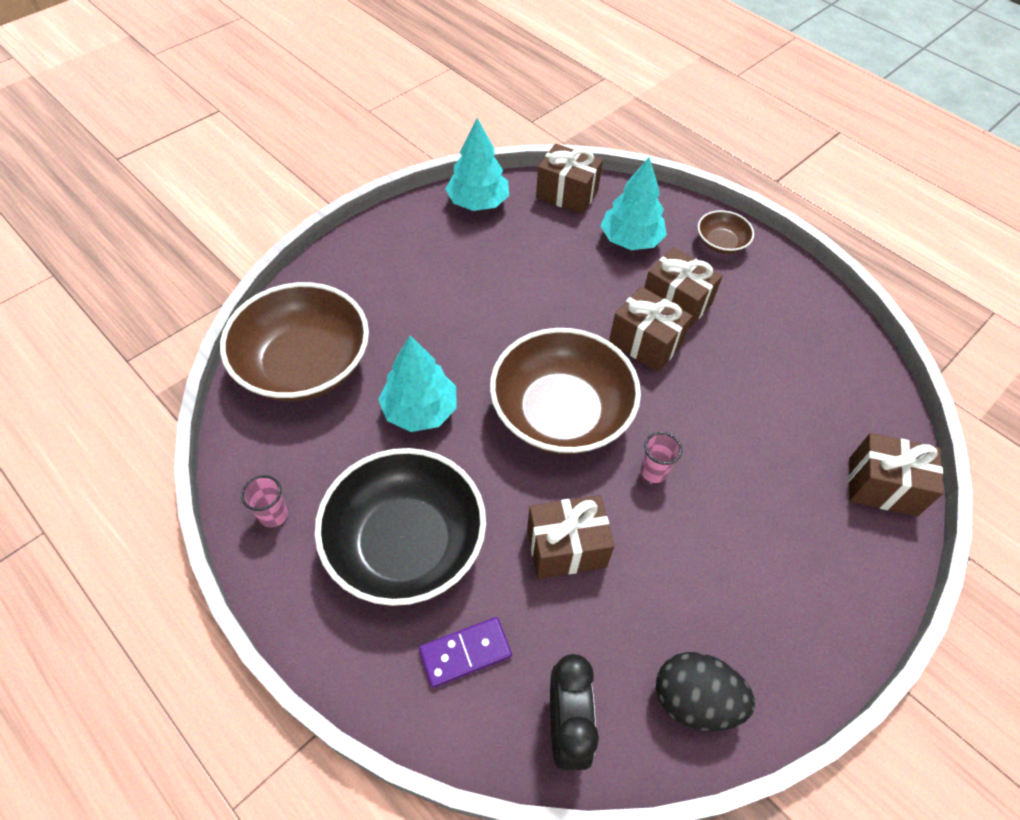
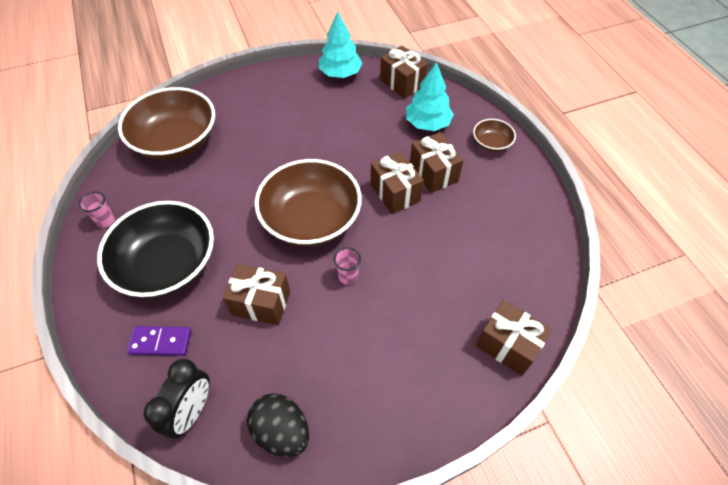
camera: 25 degrees right, 0 degrees up
turquoise tree [378,335,457,432] -> none

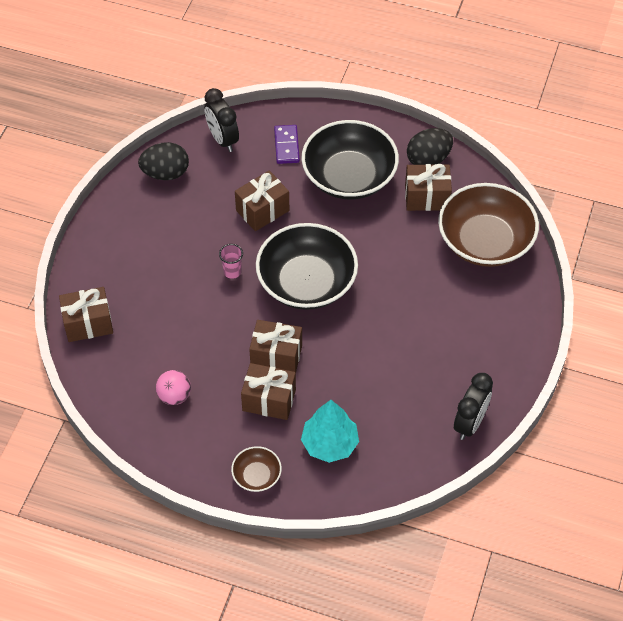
camera: 130 degrees right, 0 degrees up
pink cup [79,192,115,228] -> black egg [407,128,453,165]
purple domino [127,326,191,356] -> purple domino turned 45 degrees counterclockwise [274,125,300,164]
brown bowl [255,159,362,246] -> black bowl [256,223,358,310]
turquoise tree [319,11,363,78] -> black clock [454,373,493,440]
brown gift [380,46,428,99] -> brown gift moved to [405,164,452,211]
none -> pink ball [156,370,191,405]

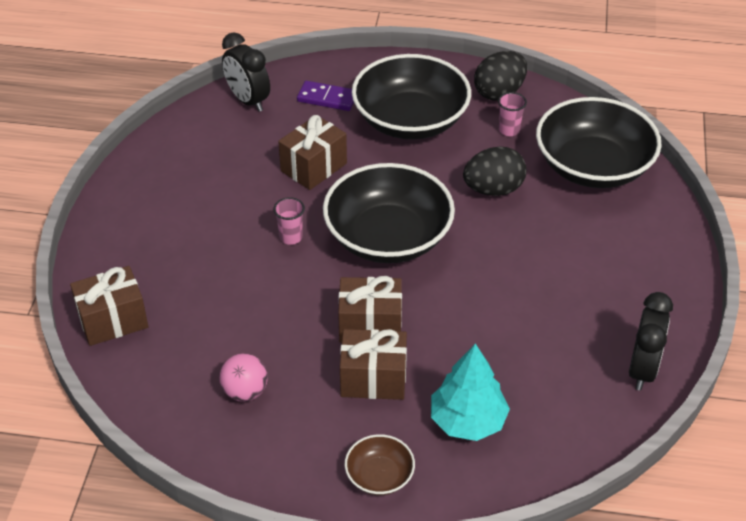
camera: 10 degrees left, 10 degrees down
black egg [138,142,189,180] -> black egg moved to [463,147,526,196]
purple domino [274,125,300,164] -> purple domino turned 60 degrees counterclockwise [297,81,354,111]
brown gift [405,164,452,211] -> pink cup [498,92,527,136]
brown bowl [438,183,539,267] -> black bowl [536,97,662,188]

